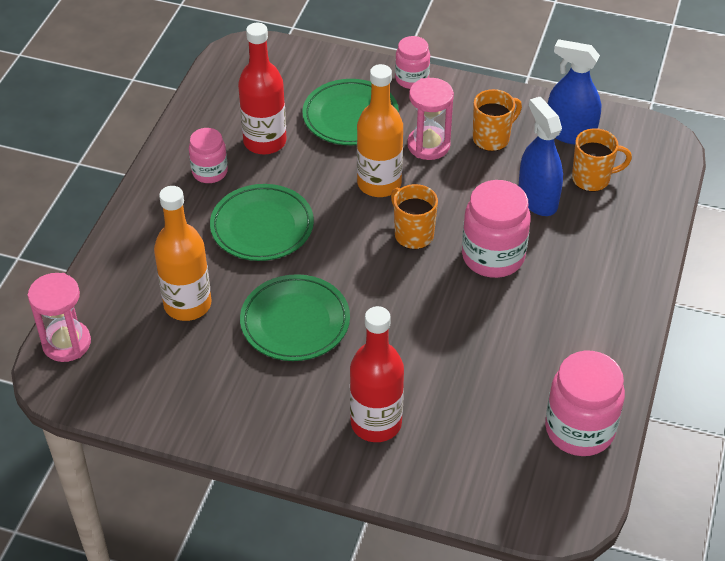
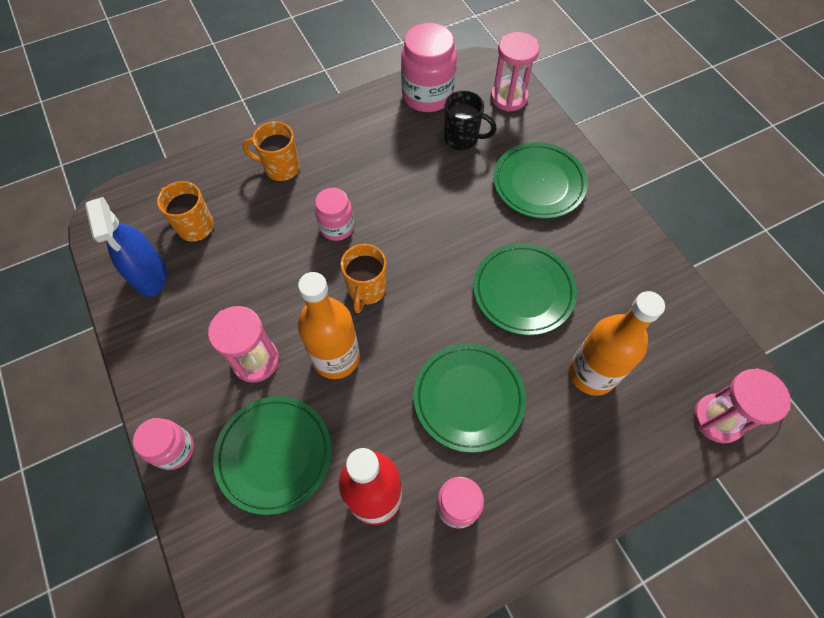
camera: 135 degrees left, 15 degrees up
red bottle [350,306,404,442] -> green plate [493,142,588,219]
pink jar [462,180,530,278] -> pink jar [315,188,354,241], size x0.60
orange mug [473,89,522,151] -> orange mug moved to [243,121,300,182]
blue spray bottle [519,97,563,216] -> none
none -> black mug [444,91,497,150]
none -> pink hourglass [491,32,540,112]

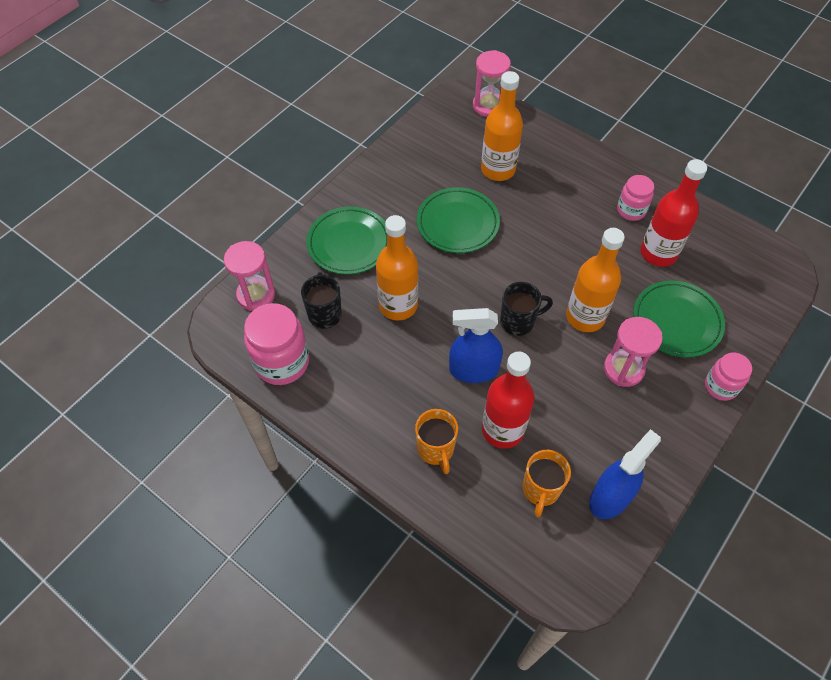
camera: 115 degrees left, 5 degrees down
pink jar [315,188,354,241] -> blue spray bottle [449,308,503,383]
orange mug [341,244,386,313] -> black mug [500,282,553,336]
green plate [414,344,526,453] -> none
none -> orange bottle [376,215,418,320]
none -> red bottle [482,351,535,449]

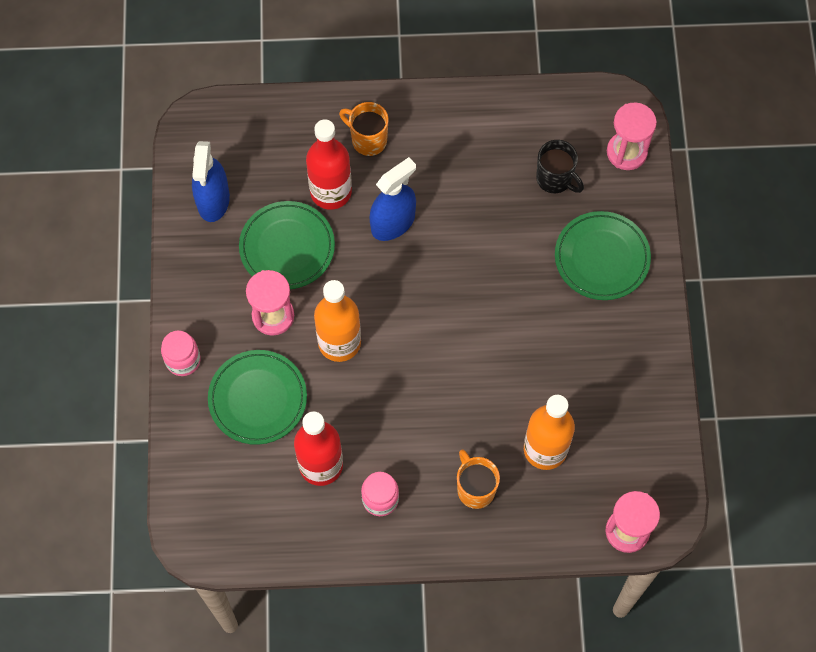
camera: 140 degrees right, 10 degrees up
pink jar [244,303,309,385] -> none
orange bottle [376,215,418,320] -> none
green plate [417,187,500,253] -> green plate moved to [239,201,335,289]
black mug [500,282,553,336] -> none
orange mug [523,450,571,517] -> orange mug moved to [457,449,500,509]

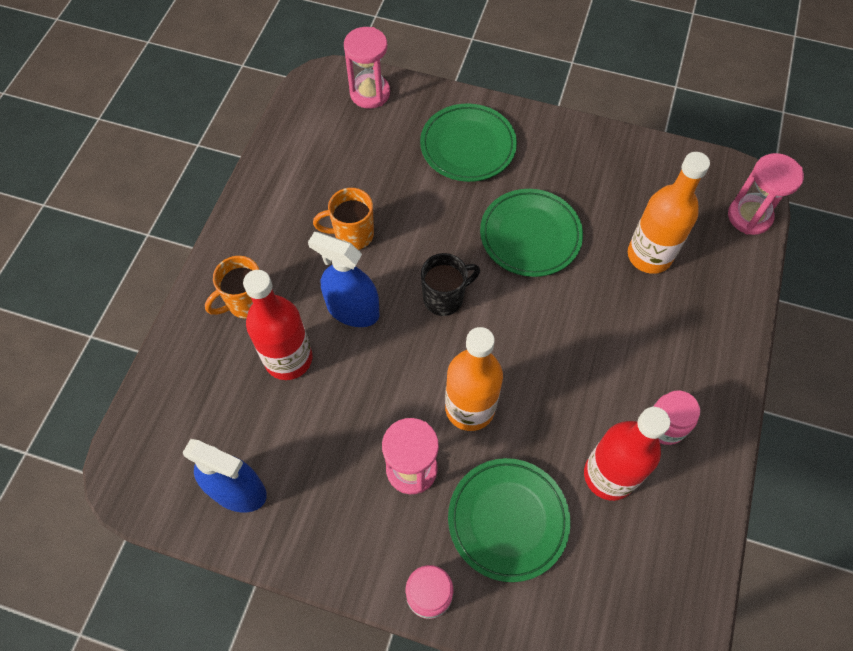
camera: 70 degrees left, 5 degrees down
green plate [239,201,335,289] -> green plate moved to [480,189,583,277]
blue spray bottle [370,157,416,241] -> blue spray bottle turned 45 degrees counterclockwise [308,232,380,327]
orange mug [457,449,500,509] -> orange mug moved to [313,188,374,250]
black mug [536,140,584,193] -> black mug moved to [421,253,480,316]

